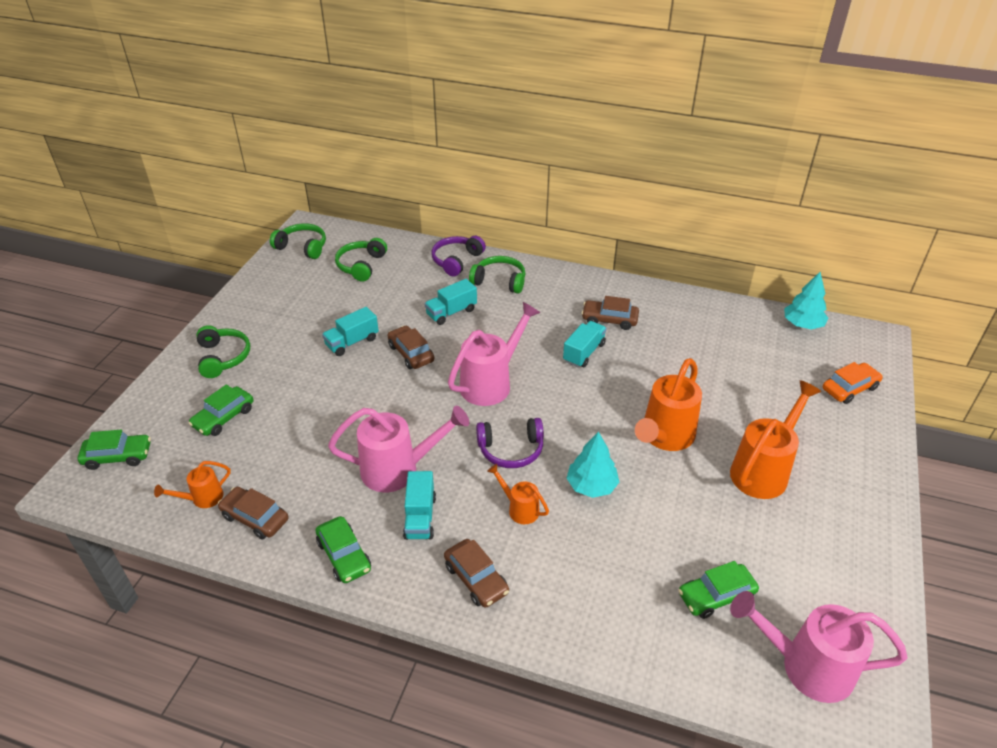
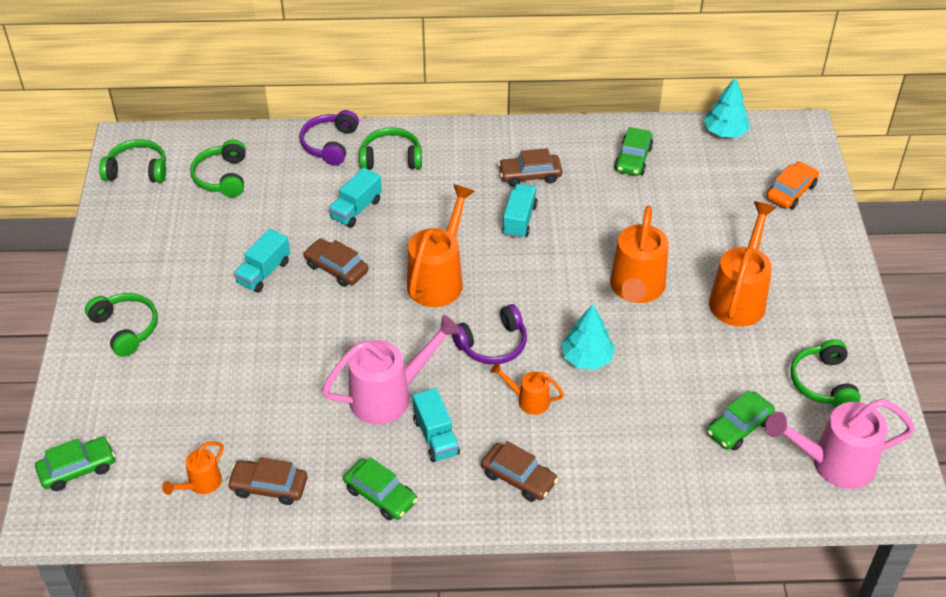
camera: 20 degrees left, 5 degrees up
green car [188,384,253,436] -> green car moved to [614,127,653,176]
pink watering can [448,302,541,406] -> orange watering can [407,184,475,307]
none -> green headphones [790,339,861,408]

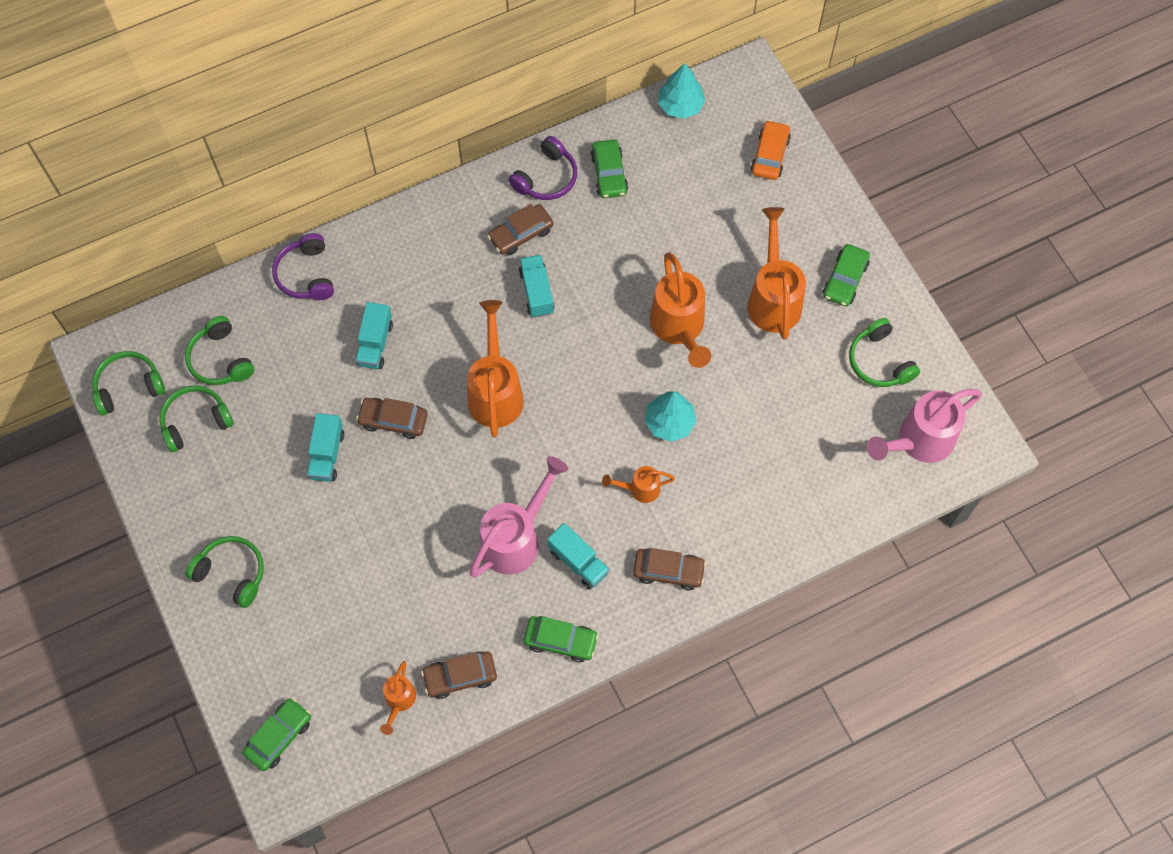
camera: 25 degrees left, 20 degrees up
green headphones [359,127,422,170] -> green headphones moved to [160,385,234,452]
purple headphones [452,304,527,365] -> purple headphones moved to [508,136,577,200]
green car [707,390,775,451] -> green car moved to [823,244,870,306]

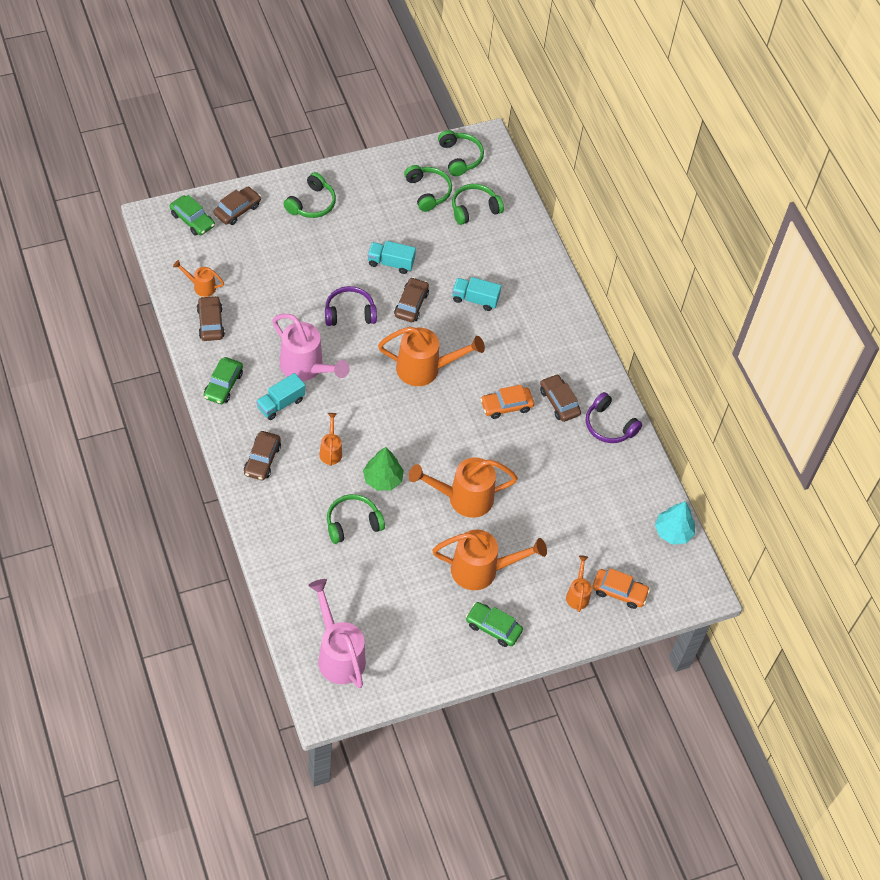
camera: 90 degrees right, 10 degrees down
purple headphones [272,233,334,300] -> purple headphones moved to [325,286,377,326]
turquoise truck [519,255,555,318] -> orange car [480,385,534,419]
green car [590,139,628,198] -> none
turquoise tree [645,391,697,442] -> green tree [363,447,404,491]
green headphones [849,318,920,387] -> green headphones moved to [327,494,385,544]
none -> brown car [214,186,261,225]
none -> orange watering can [566,555,592,612]

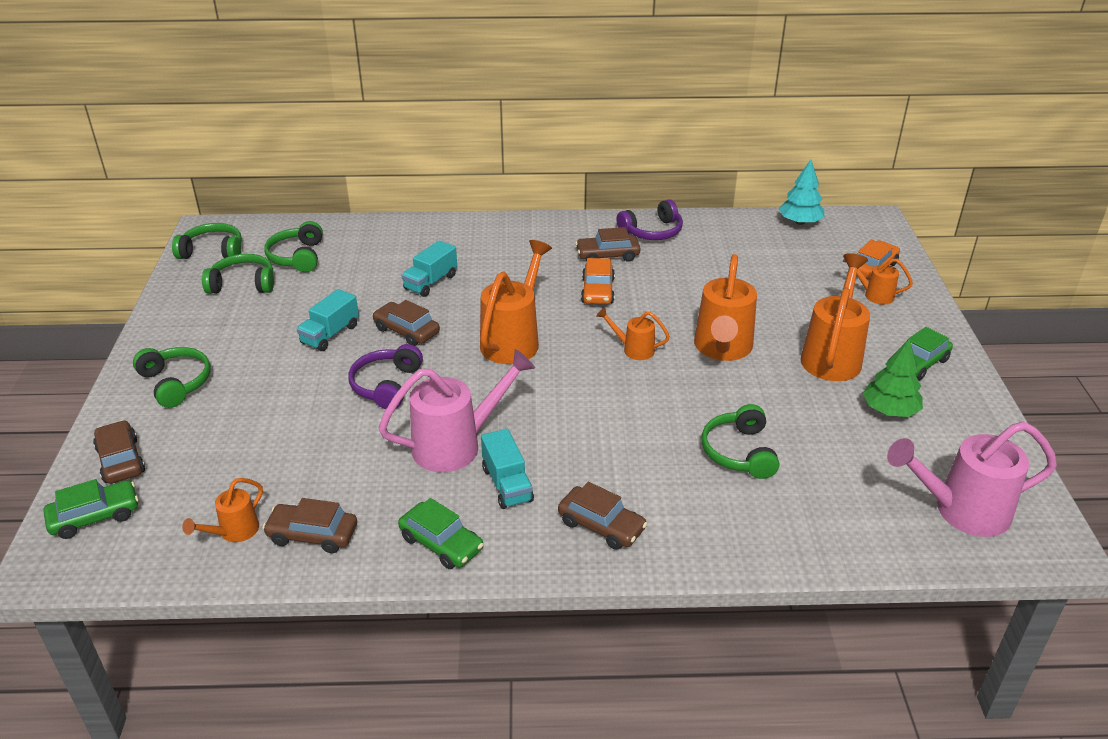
camera: 65 degrees left, 20 degrees down
orange watering can [319,413,342,466] -> orange watering can moved to [596,307,670,360]
green tree [363,447,404,491] -> green tree moved to [863,339,923,417]

